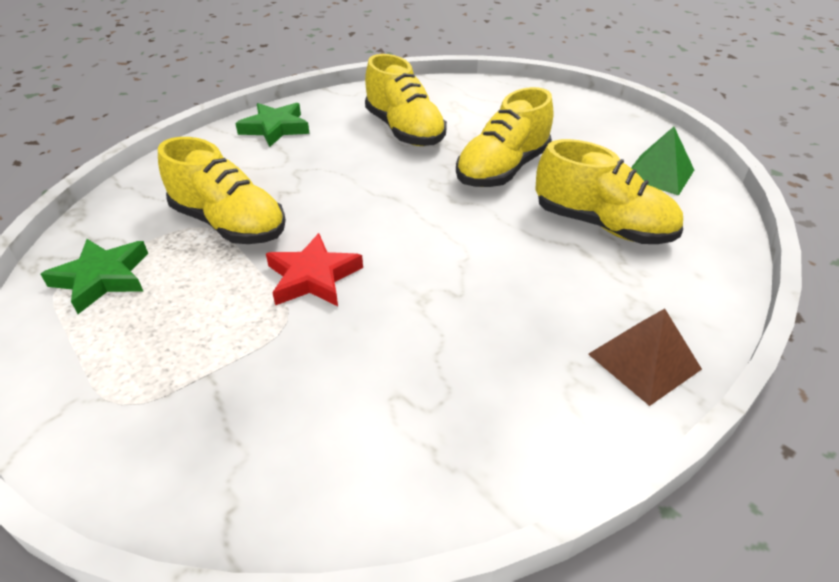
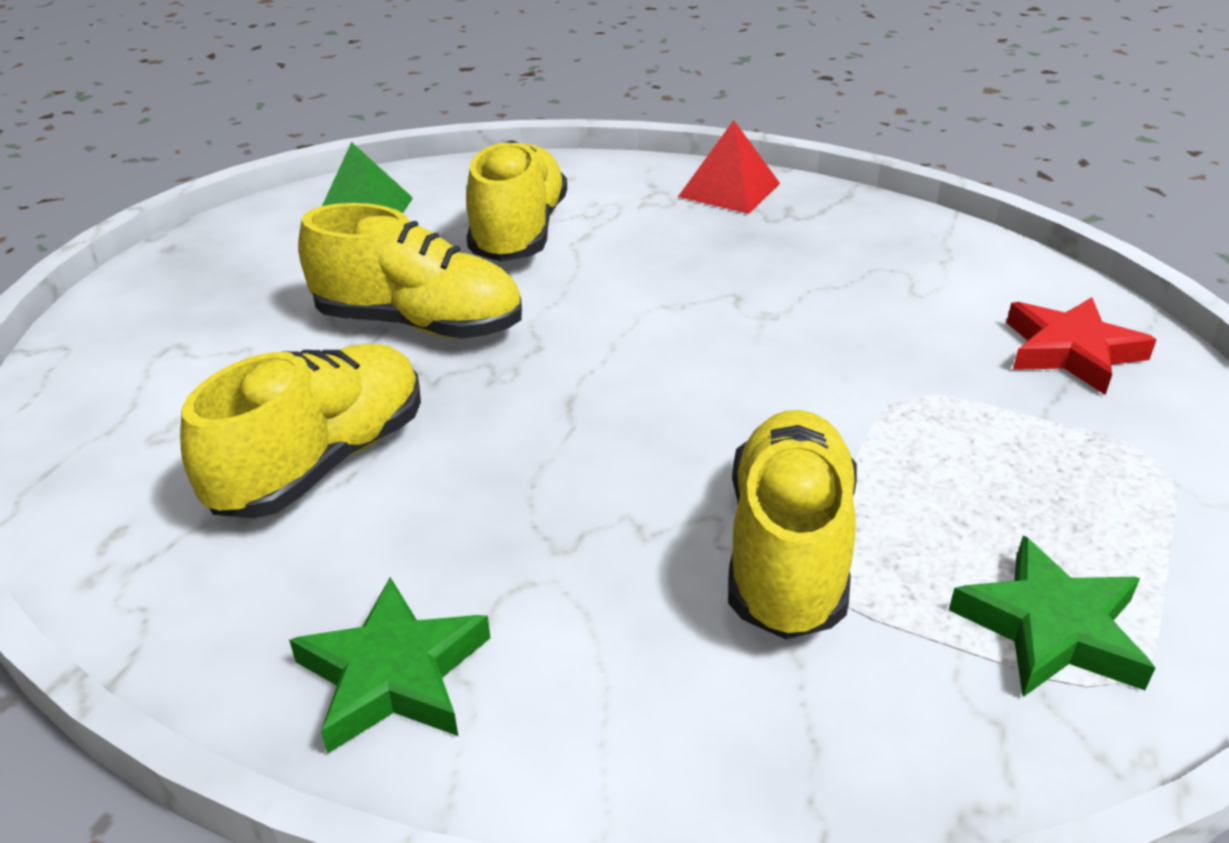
camera: 115 degrees left, 5 degrees down
red star [266,233,363,306] -> red star moved to [1006,297,1157,395]
brown pyramid [588,309,702,406] -> red pyramid [678,120,780,214]

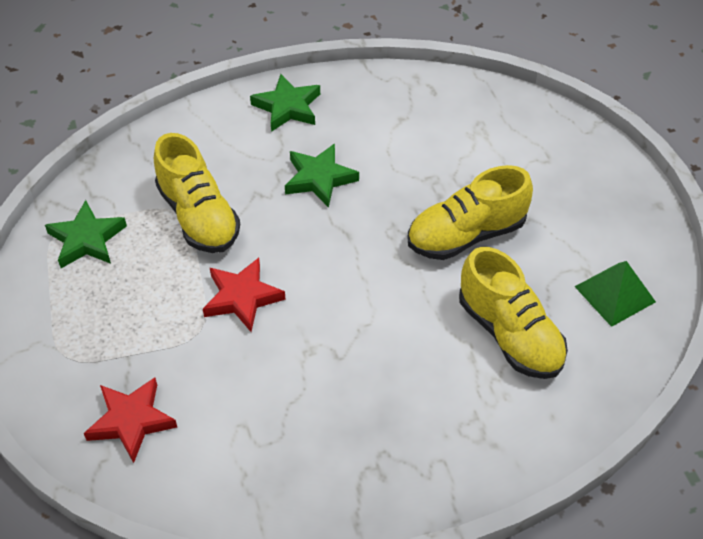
camera: 140 degrees right, 15 degrees up
yellow shoe [180,344,421,518] -> none
red pyramid [678,120,780,214] -> none
none -> red star [203,258,286,332]
none -> green star [285,143,359,208]

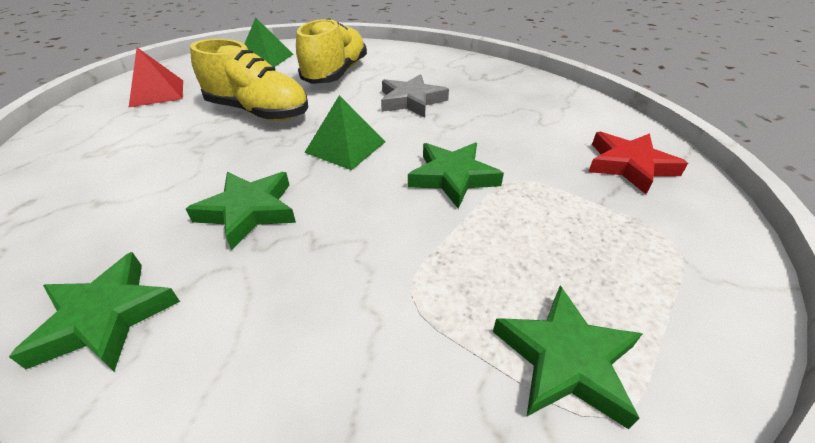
camera: 130 degrees left, 10 degrees down
yellow shoe [154,133,240,253] -> none
red star [203,258,286,332] -> green star [408,142,504,209]
none -> red pyramid [129,47,183,107]
none -> green pyramid [304,95,385,170]
none -> grey star [381,74,449,118]

